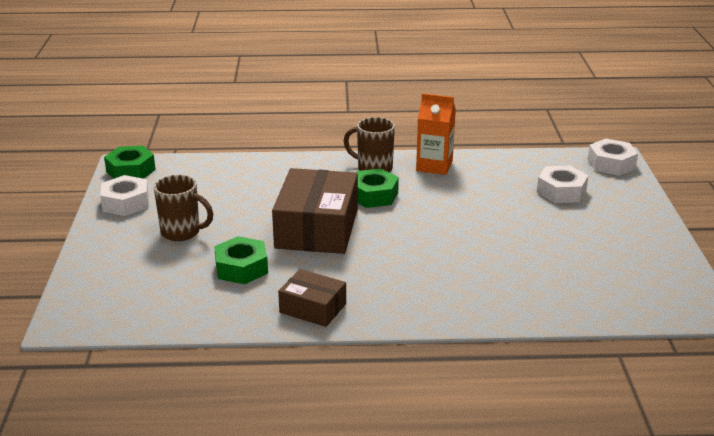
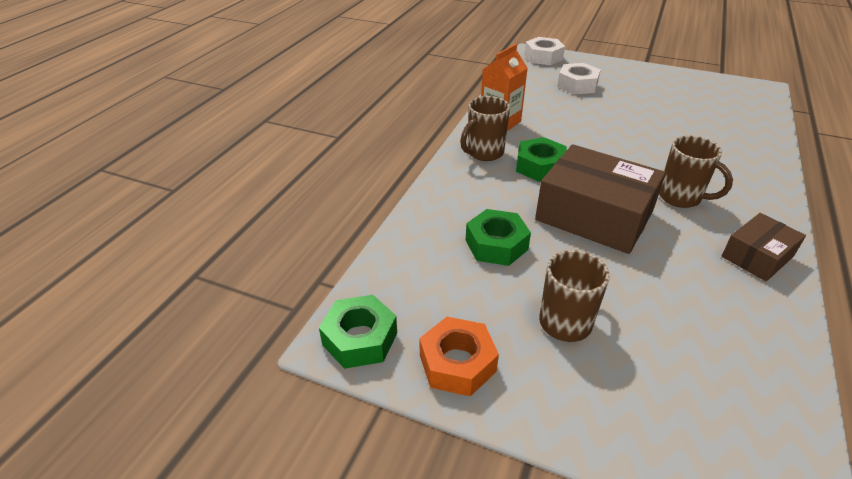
camera: 65 degrees left, 10 degrees up
white nut [100,175,149,216] -> orange nut [419,317,499,396]
green nut [214,236,268,284] -> green nut moved to [466,209,531,266]
none -> brown mug [659,136,733,208]

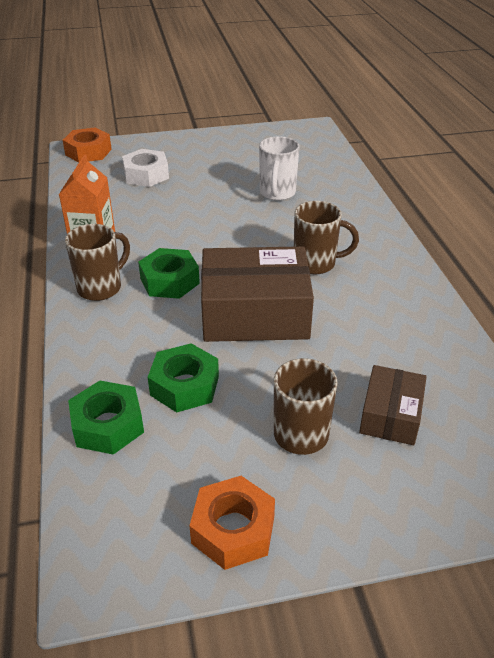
camera: 35 degrees left, 0 degrees up
green nut [319,295,397,369] -> green nut moved to [68,381,144,455]
brown mug [460,96,510,161] -> brown mug turned 150 degrees counterclockwise [65,224,130,301]
white nut [524,37,565,65] -> orange nut [63,127,112,163]
brown box [722,213,806,281] -> brown box moved to [359,365,427,445]
none -> white mug [259,136,299,201]

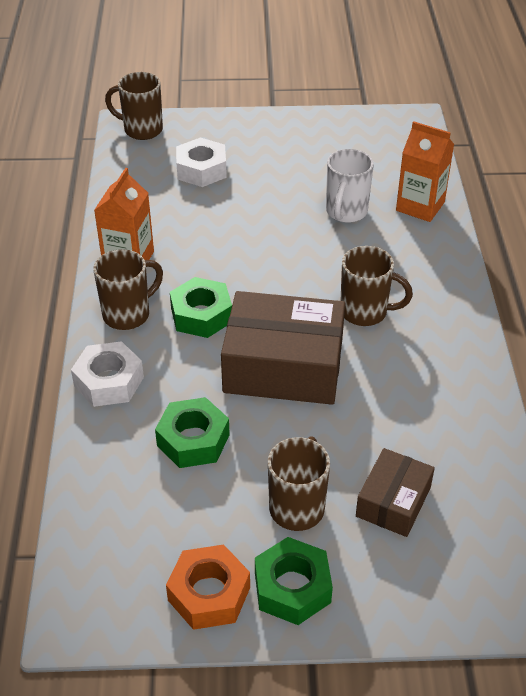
camera: 10 degrees right, 5 degrees up
orange nut [63,127,112,163] -> brown mug [105,72,163,140]
green nut [68,381,144,455] -> green nut moved to [255,537,333,625]
none -> white nut [71,341,144,407]
none -> orange carton [396,121,454,222]

